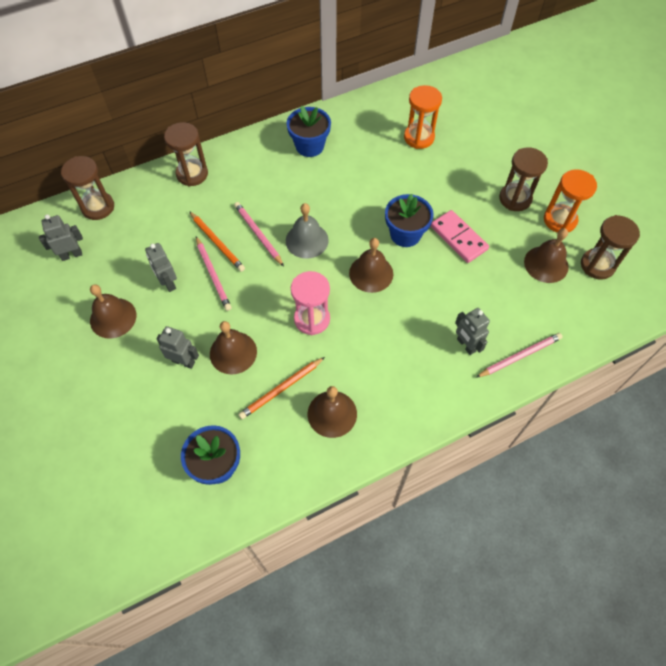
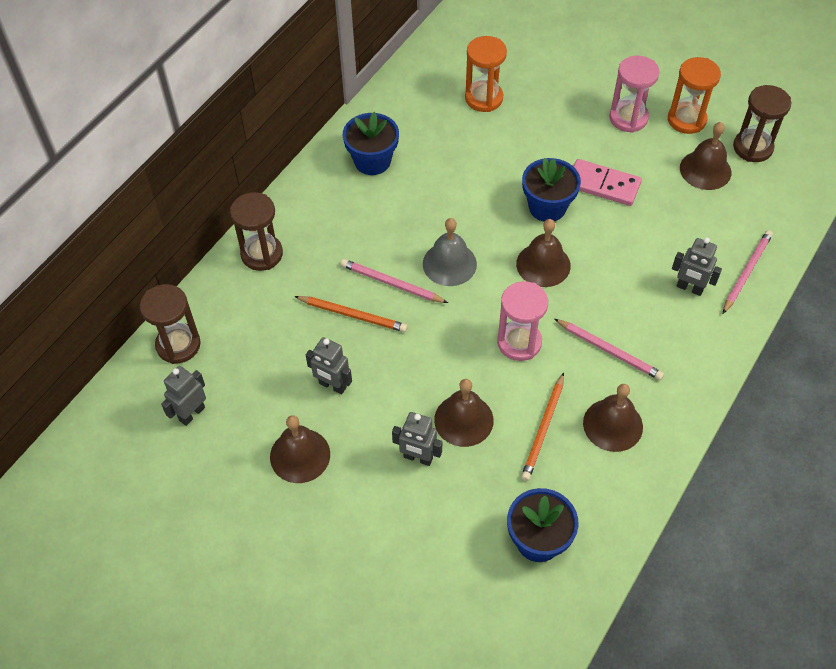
camera: 30 degrees left, 5 degrees down
grey robot [156,326,199,369] -> grey robot turned 150 degrees counterclockwise [392,412,442,466]
pink pencil [196,236,231,311] -> pink pencil moved to [555,319,664,380]
brown hourglass [499,147,548,211] -> pink hourglass [609,56,660,133]

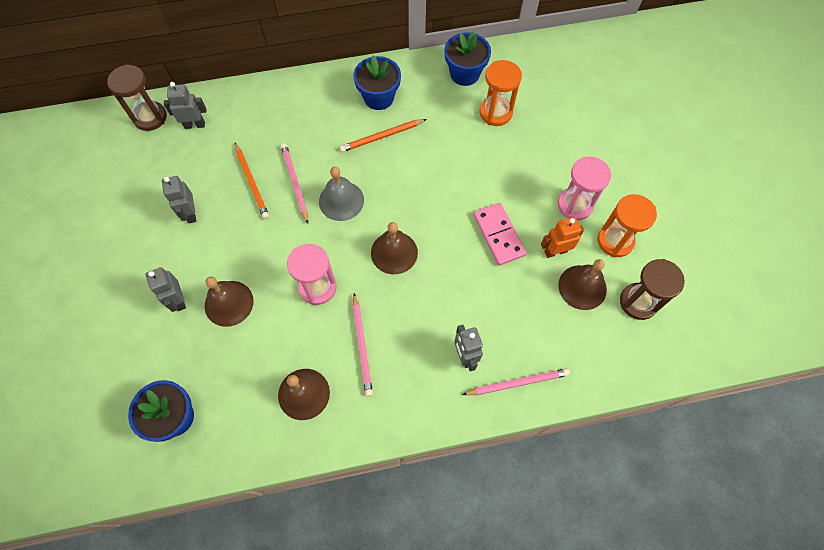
camera: 45 degrees right, 10 degrees up
grey robot [161,366,206,426] -> grey robot moved to [164,82,207,129]
brown hourglass [230,192,283,271] -> none
brown bell [270,415,330,483] -> none
orange pencil [521,373,564,481] -> orange pencil moved to [340,119,427,152]
blue flower pot [522,158,581,222] -> blue flower pot moved to [444,31,491,86]
none -> orange robot [541,217,584,258]

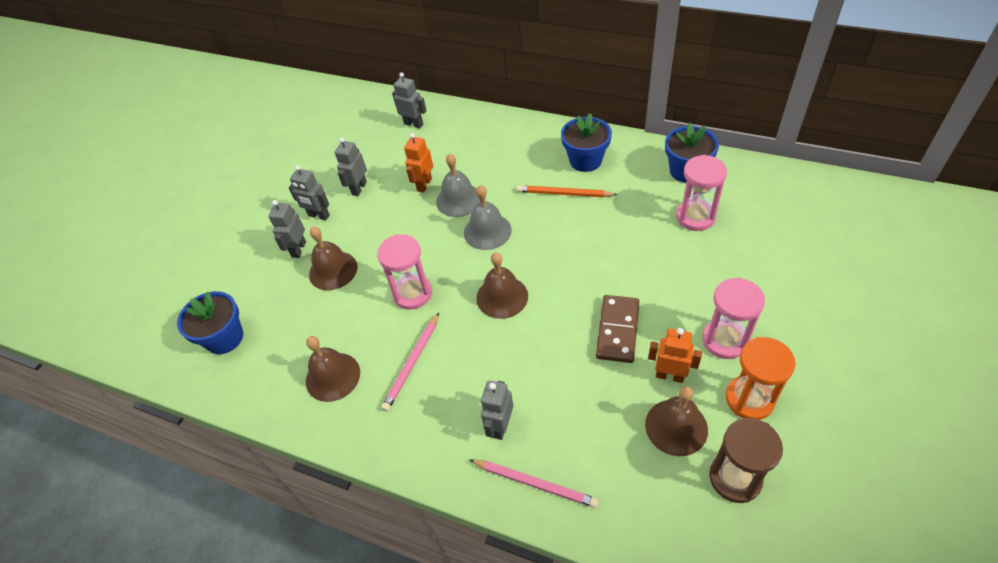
camera: 40 degrees right, 15 degrees down
brown hourglass [107,64,167,131] -> none
orange pencil [235,143,269,219] -> orange robot [404,133,433,193]
pink pencil [281,143,308,224] -> grey bell [436,153,480,217]
pink domino [473,203,526,266] -> brown domino [596,295,639,363]
orange hourglass [480,60,522,126] -> pink hourglass [676,155,727,231]
none -> grey robot [289,165,330,220]

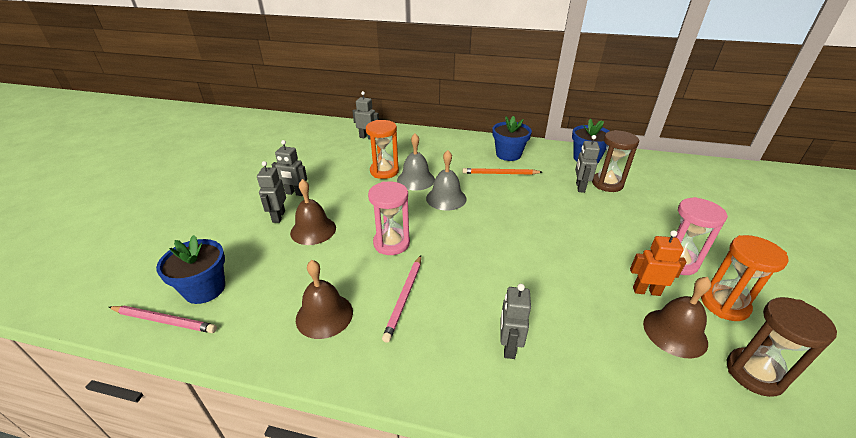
camera: 15 degrees left, 15 degrees down
grey robot [335,137,367,196] -> grey robot moved to [575,135,600,193]
orange robot [404,133,433,193] -> orange hourglass [366,120,399,179]
pink pencil [470,460,599,508] -> pink pencil moved to [109,306,217,333]
brown bell [476,252,528,319] -> none
brown domino [596,295,639,363] -> none
pink hourglass [676,155,727,231] -> brown hourglass [592,130,639,192]

